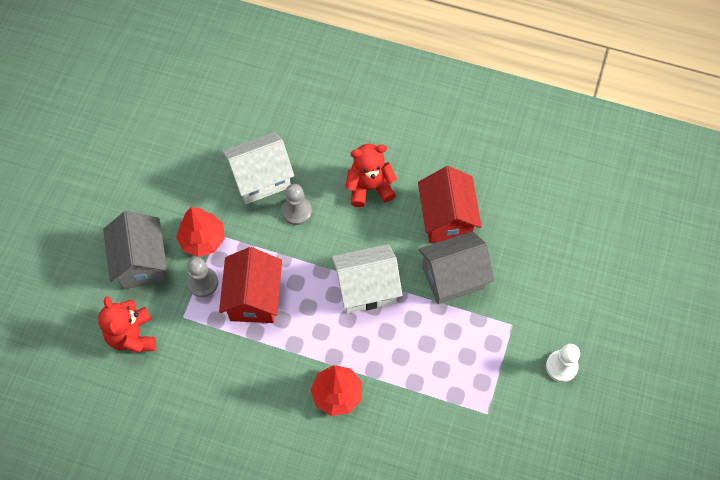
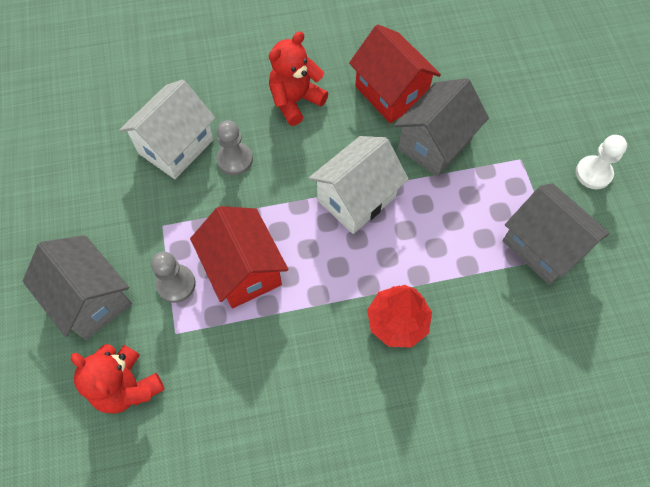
camera: 30 degrees left, 0 degrees up
red tree [176,207,225,257] -> none
none -> grey house [503,183,610,285]

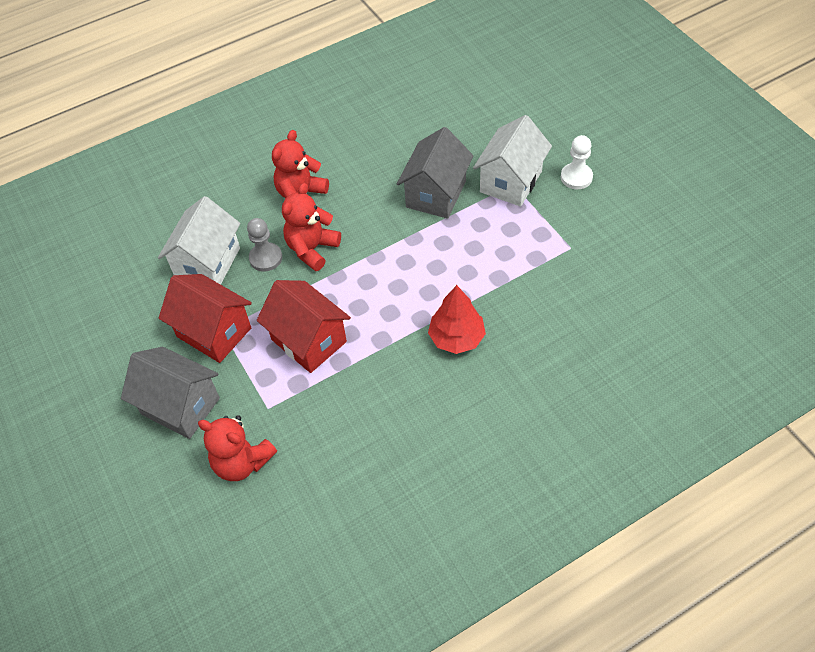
camera: 15 degrees left, 10 degrees down
grey pawn [151,252,196,303] -> none
white house [309,136,409,234] -> white house moved to [473,115,552,207]
red house [349,24,441,123] -> red house moved to [159,274,252,363]
grey house [503,183,610,285] -> none
none -> red teddy bear [282,183,341,271]

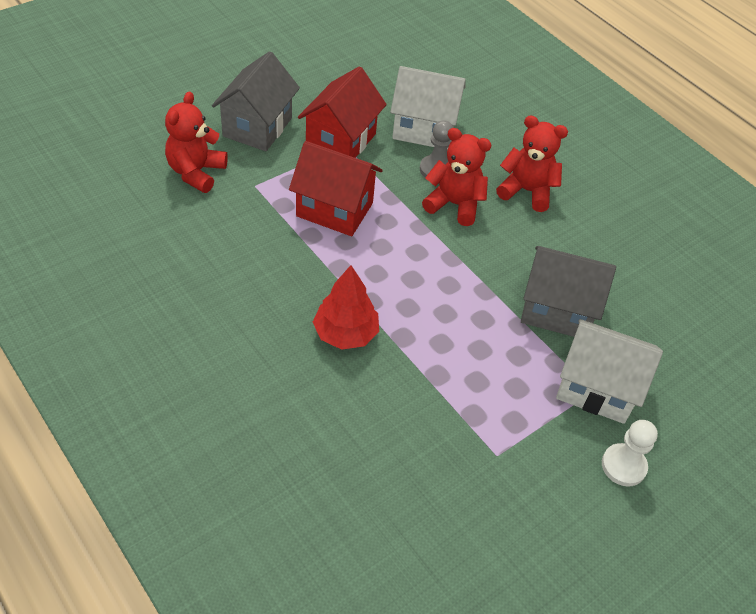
camera: 75 degrees right, 5 degrees down
red house [257,280,351,373] -> red house turned 75 degrees clockwise [289,141,383,236]

